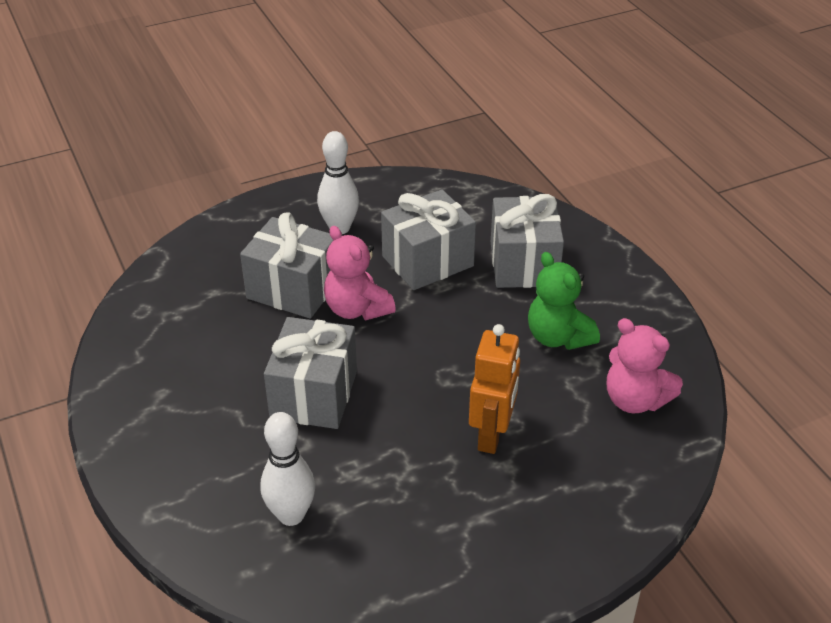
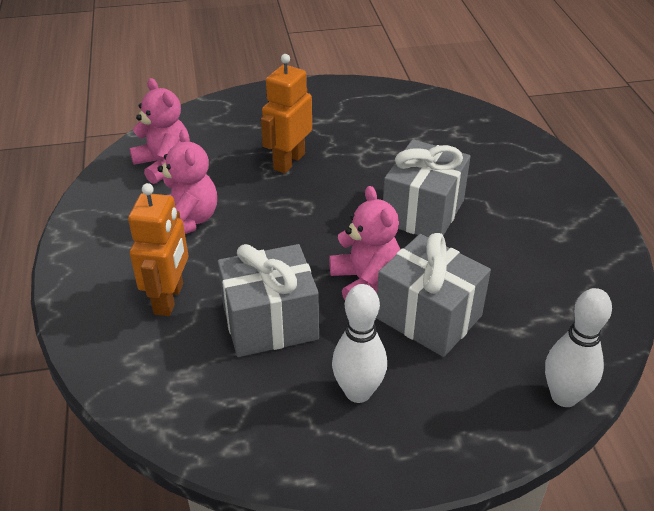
camera: 165 degrees left, 0 degrees up
white bowling pin [260,412,315,526] -> white bowling pin moved to [545,288,612,407]
grey gift [491,194,564,288] -> orange robot [128,183,188,316]
green teddy bear [528,252,600,350] -> pink teddy bear [157,129,217,234]

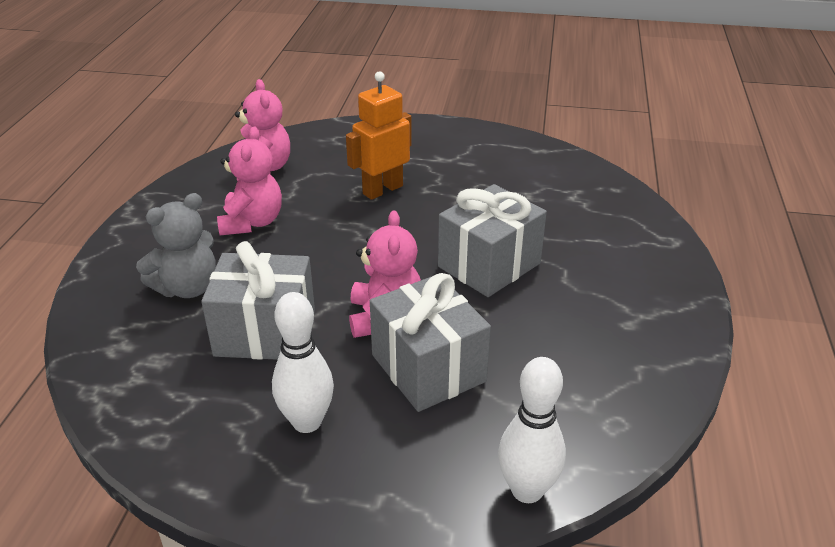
camera: 20 degrees right, 5 degrees down
orange robot [128,183,188,316] -> grey teddy bear [136,193,216,298]

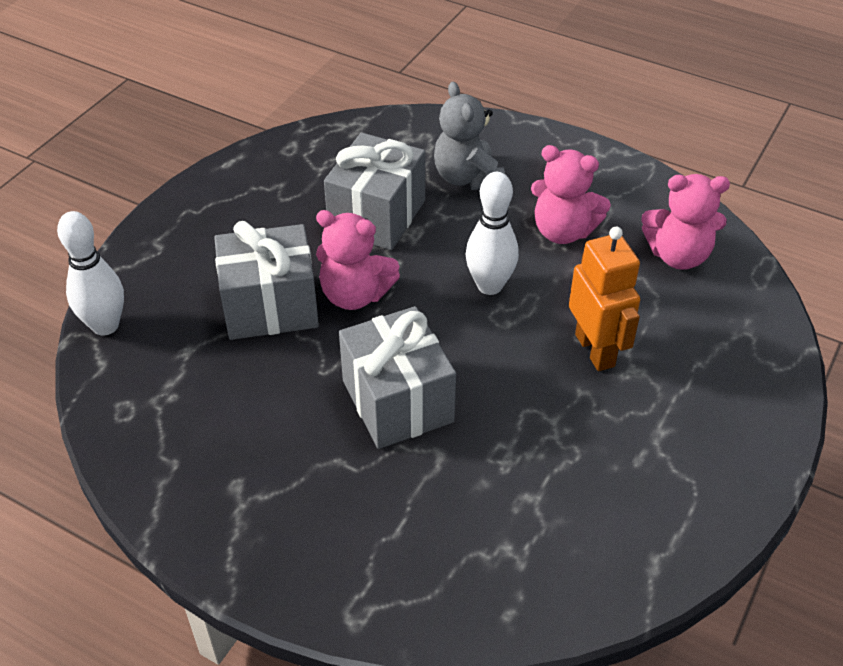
camera: 110 degrees right, 10 degrees up
white bowling pin [272,292,334,433] -> white bowling pin moved to [465,172,519,295]

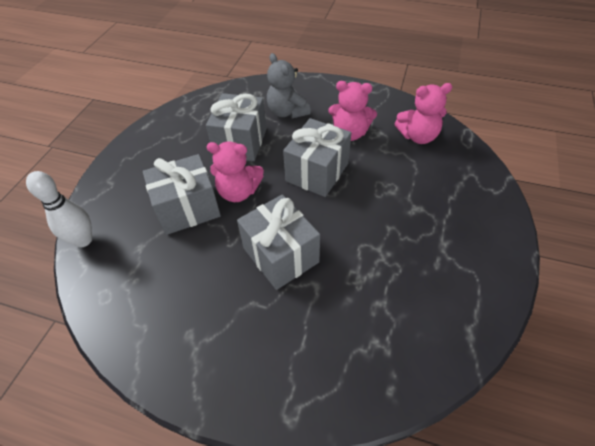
camera: 10 degrees left, 5 degrees up
white bowling pin [465,172,519,295] -> grey gift [283,118,351,197]
orange robot [569,227,640,371] -> none

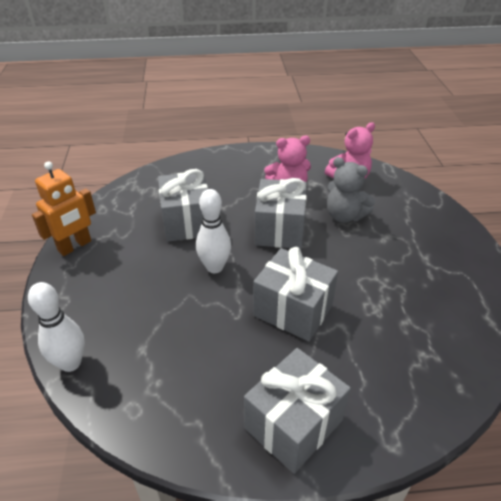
camera: 25 degrees left, 10 degrees down
grey gift [143,154,221,235] -> grey gift moved to [244,348,351,474]
pink teddy bear [207,141,264,202] -> white bowling pin [196,189,231,273]
grey teddy bear [267,53,311,118] -> grey teddy bear moved to [327,157,375,223]
none -> orange robot [32,162,96,256]

